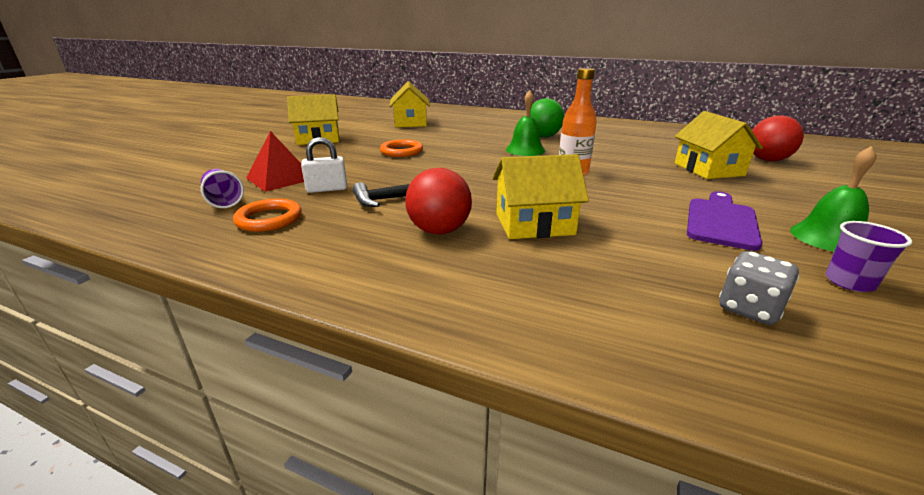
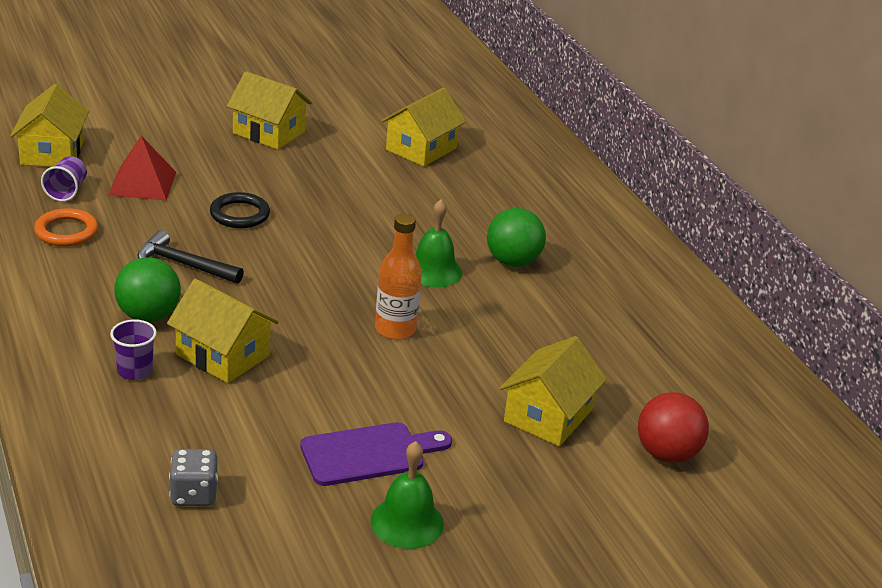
camera: 40 degrees right, 5 degrees up
white padlock [301,137,347,193] -> none
orange ring [380,139,423,157] -> none
red ball [405,168,472,235] -> green ball [114,257,181,322]
purple cup [825,221,912,292] -> purple cup moved to [110,319,157,380]
none -> yellow house [10,84,89,167]
none -> black ring [210,192,270,228]

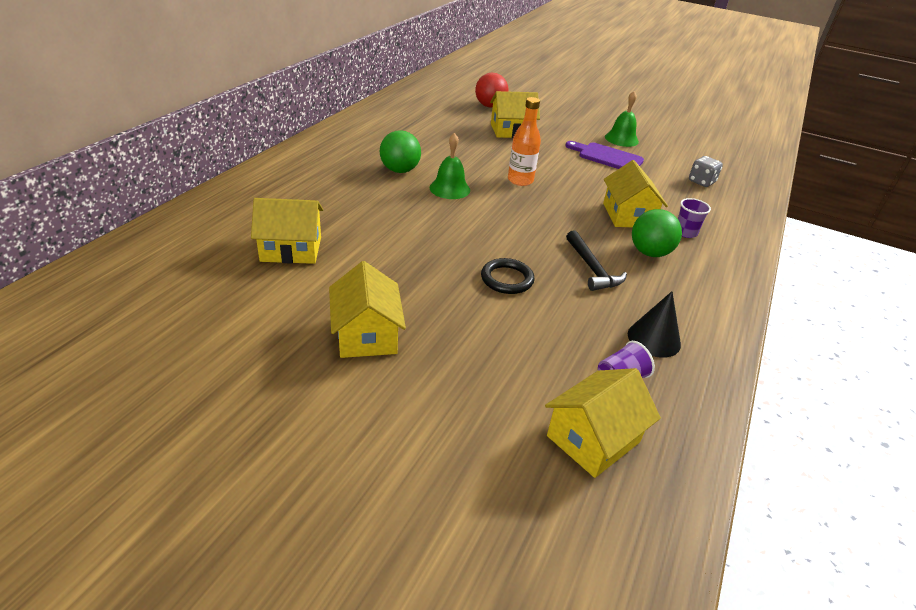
camera: 130 degrees left, 5 degrees up
orange ring [34,208,98,246] -> black cone [628,291,681,358]
red pyramid [108,136,176,201] -> none

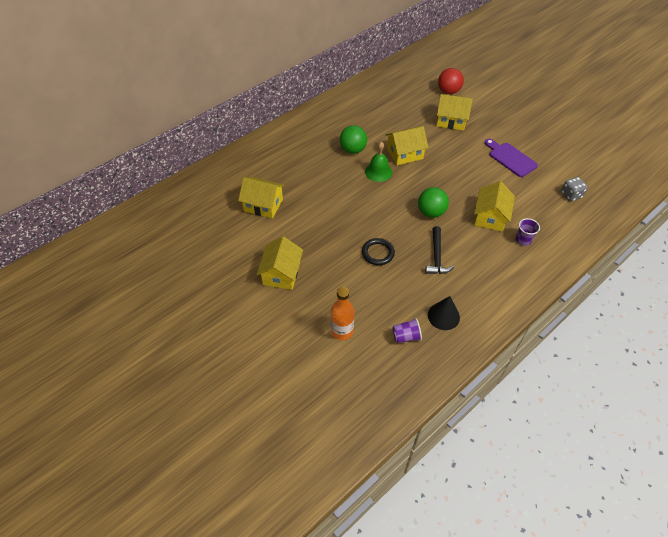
camera: 25 degrees right, 15 degrees up
orange bottle [508,97,541,186] -> orange bottle moved to [330,287,355,340]
yellow house [545,368,661,478] -> yellow house moved to [385,126,429,165]
green bell [605,91,639,147] -> none
green ball [632,209,682,257] -> green ball moved to [418,187,449,218]

